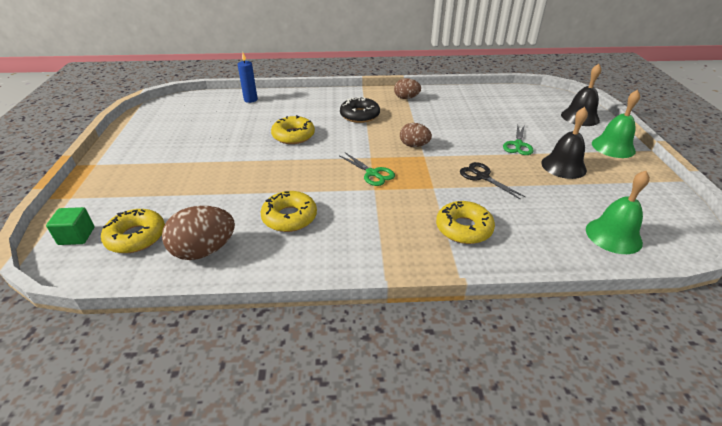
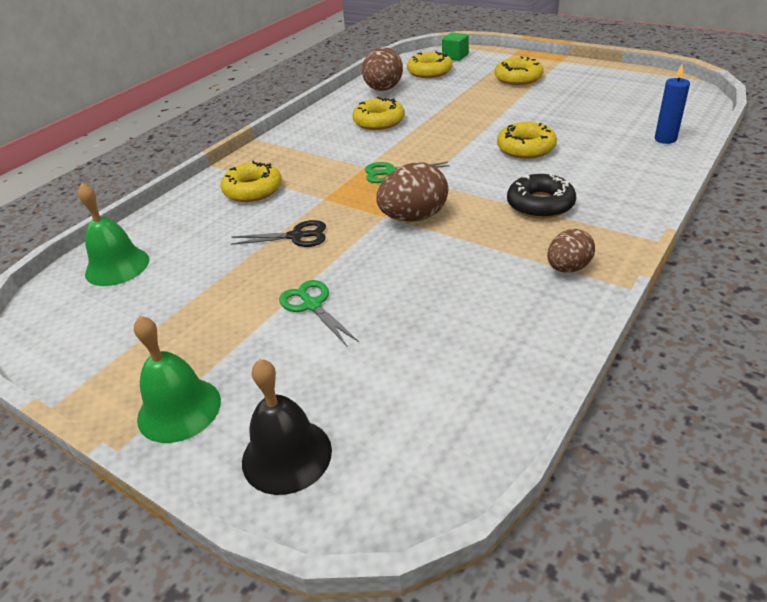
camera: 130 degrees right, 0 degrees up
brown egg [400,123,432,147] -> brown egg [377,162,448,222], size x1.57
black bell [541,107,588,179] -> none
none -> yellow donut [495,56,544,85]

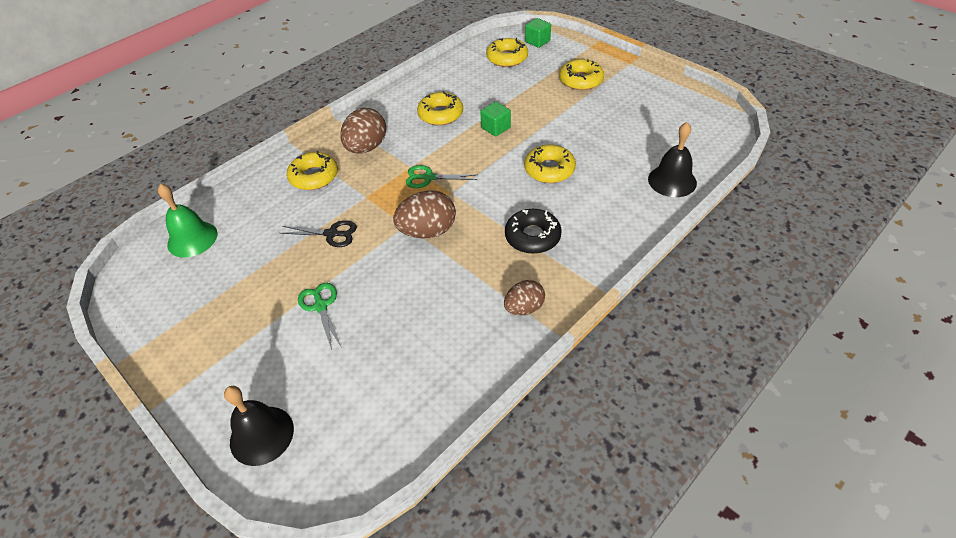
camera: 10 degrees right, 10 degrees up
green bell [134,316,221,443] -> none
brown egg [362,47,403,91] -> brown egg moved to [340,108,386,153]
blue candle [655,65,690,144] -> black bell [648,122,697,197]
none -> green cube [480,102,511,136]

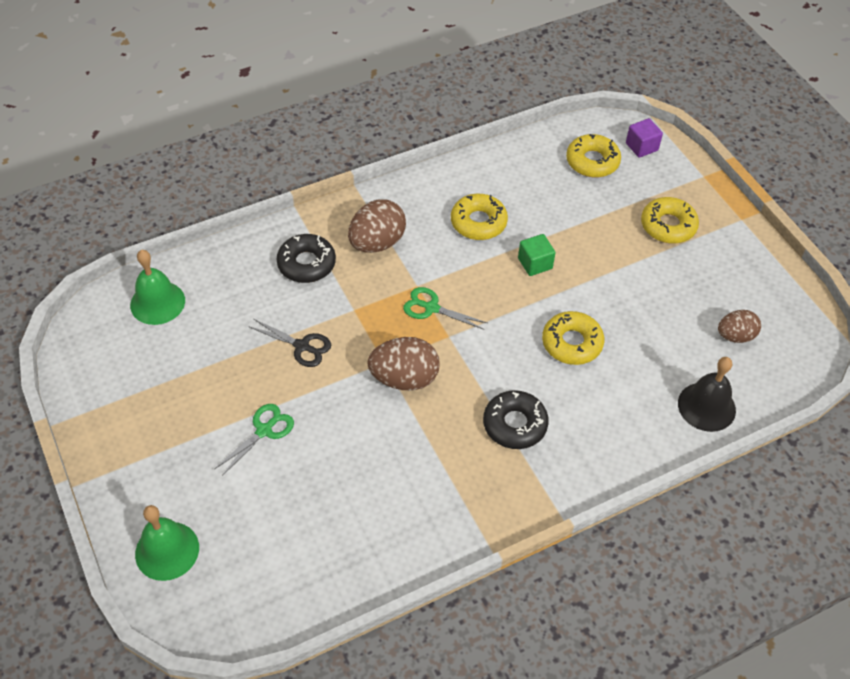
camera: 15 degrees right, 5 degrees up
black bell [224,385,294,466] -> green bell [135,505,199,581]
yellow donut [287,151,338,190] -> black donut [276,234,336,283]
green scissors [298,283,342,350] -> green scissors turned 45 degrees clockwise [215,404,294,476]
brown egg [504,280,545,315] -> brown egg moved to [718,310,761,343]
green cube [525,18,551,48] -> purple cube [626,118,663,158]

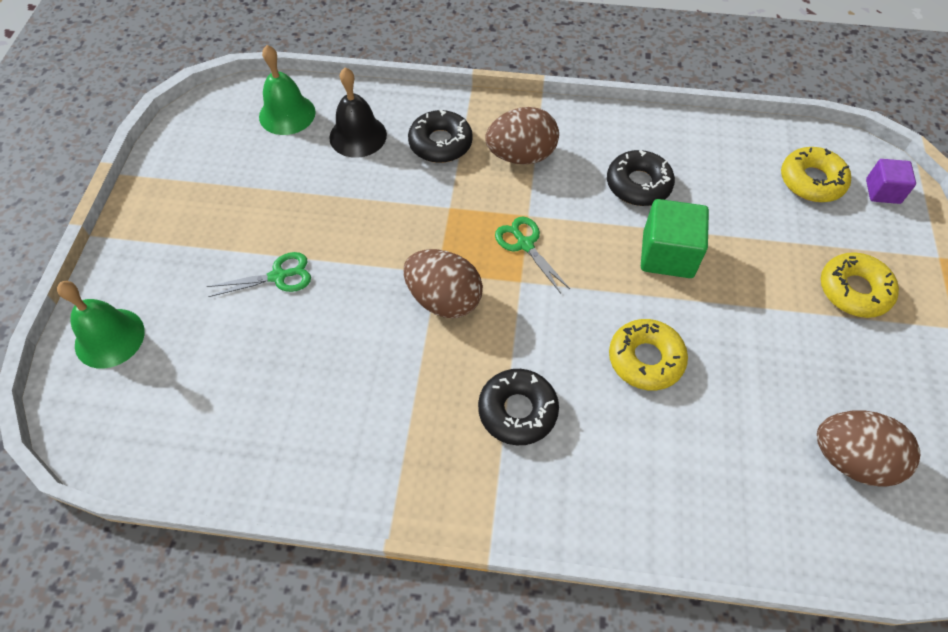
camera: 35 degrees right, 5 degrees up
black scissors [248,319,331,367] -> none
yellow donut [451,194,508,240] -> black donut [607,150,675,206]
green cube [518,234,555,276] -> green cube [641,199,709,278], size x1.62
black bell [678,357,736,432] -> black bell moved to [329,67,387,158]
brown egg [718,310,761,343] -> brown egg [817,410,920,487], size x1.57

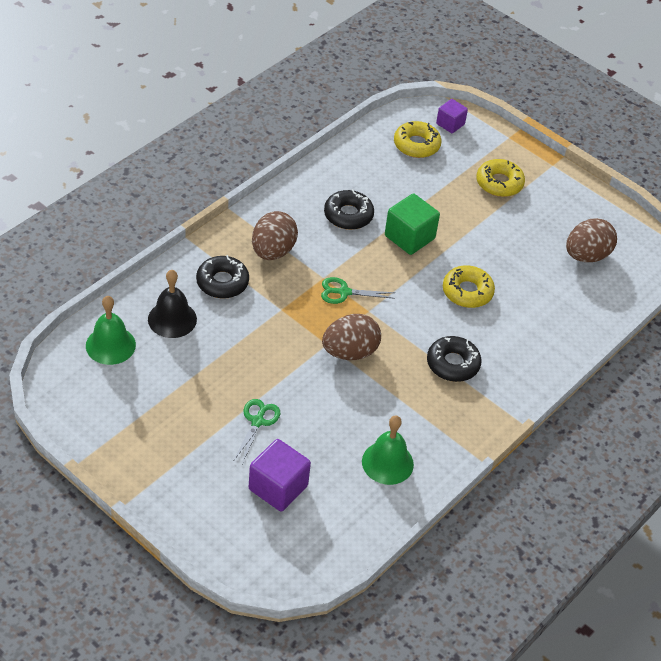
camera: 60 degrees left, 10 degrees down
green bell [57,281,145,369] -> green bell moved to [362,415,414,485]
none -> purple cube [249,439,311,512]

